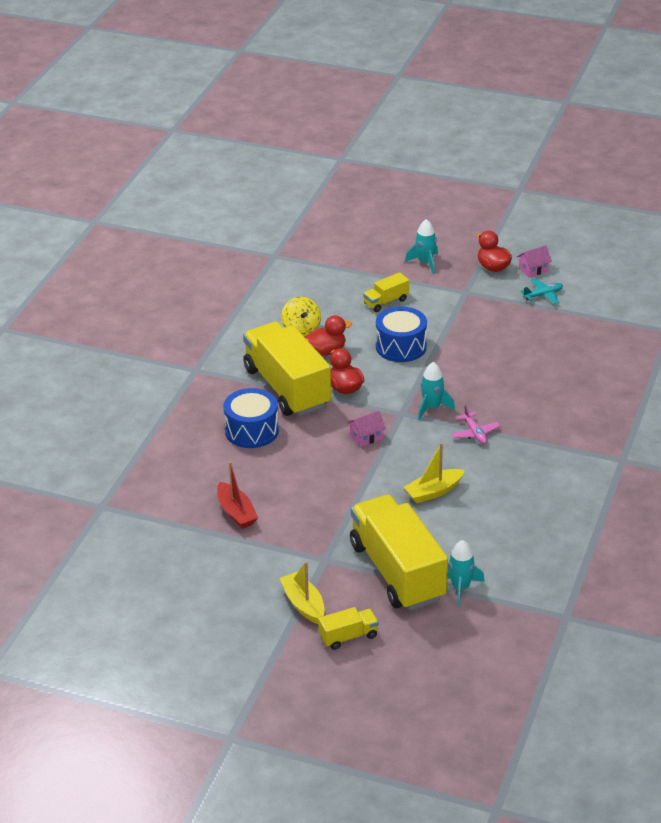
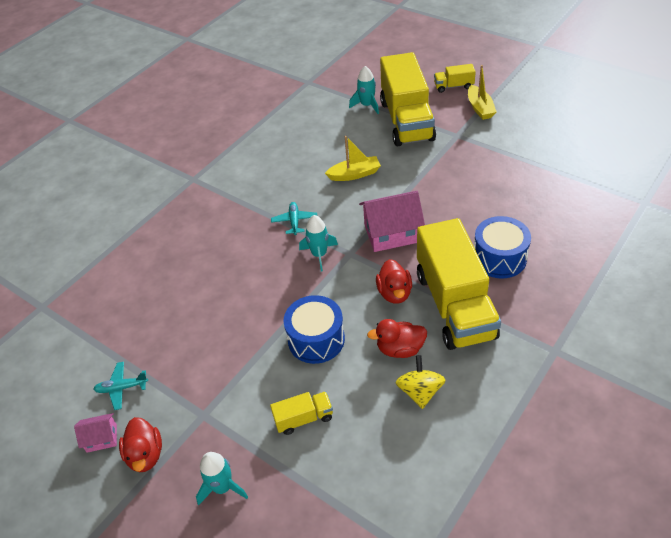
camera: 160 degrees left, 10 degrees up
red boat [217,462,258,529] -> none
pink house [347,411,386,447] -> pink house [359,191,425,252], size x1.93
pink plane [451,405,500,444] -> turquoise plane [271,202,317,235]

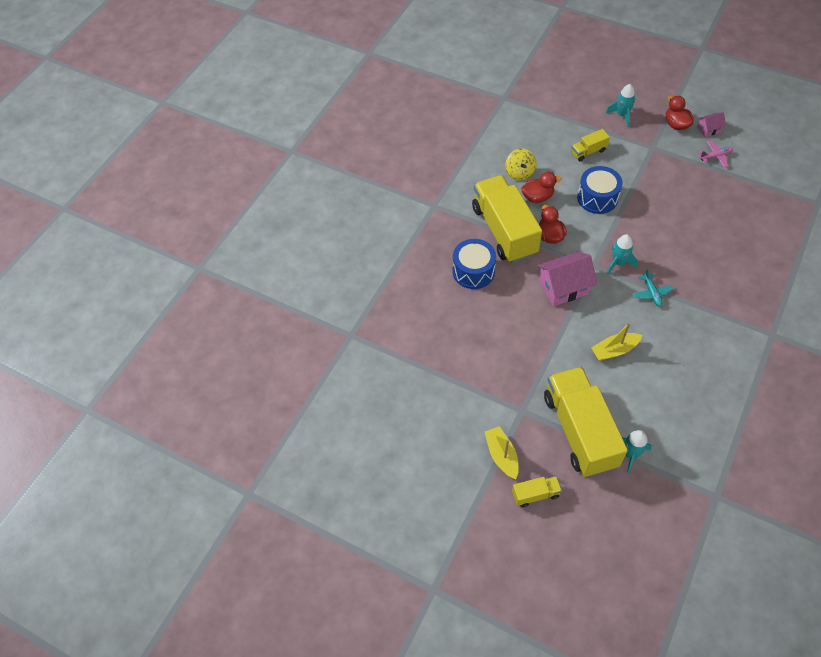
camera: 170 degrees right, 10 degrees up
turquoise plane [94,362,148,410] -> pink plane [698,140,733,168]

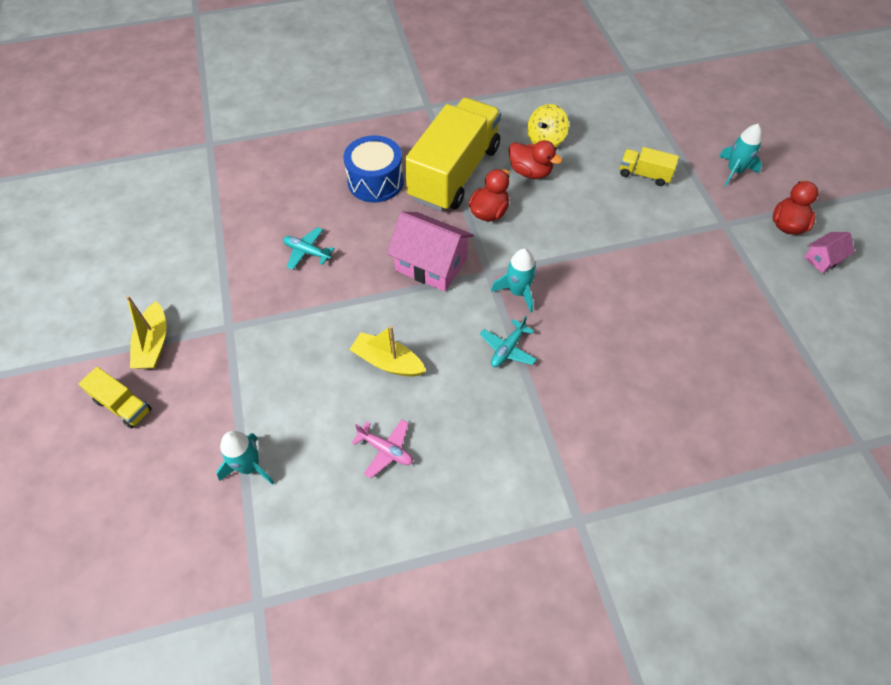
camera: 45 degrees right, 0 degrees up
yellow boat [485,426,519,479] -> yellow boat turned 150 degrees clockwise [126,296,167,369]
yellow truck [544,367,628,477] -> none
blue drum [577,166,623,214] -> none
pink house [697,112,726,137] -> pink house turned 60 degrees counterclockwise [804,232,855,273]
pink plane [698,140,733,168] -> pink plane moved to [352,419,413,478]
none -> turquoise plane [283,227,335,270]

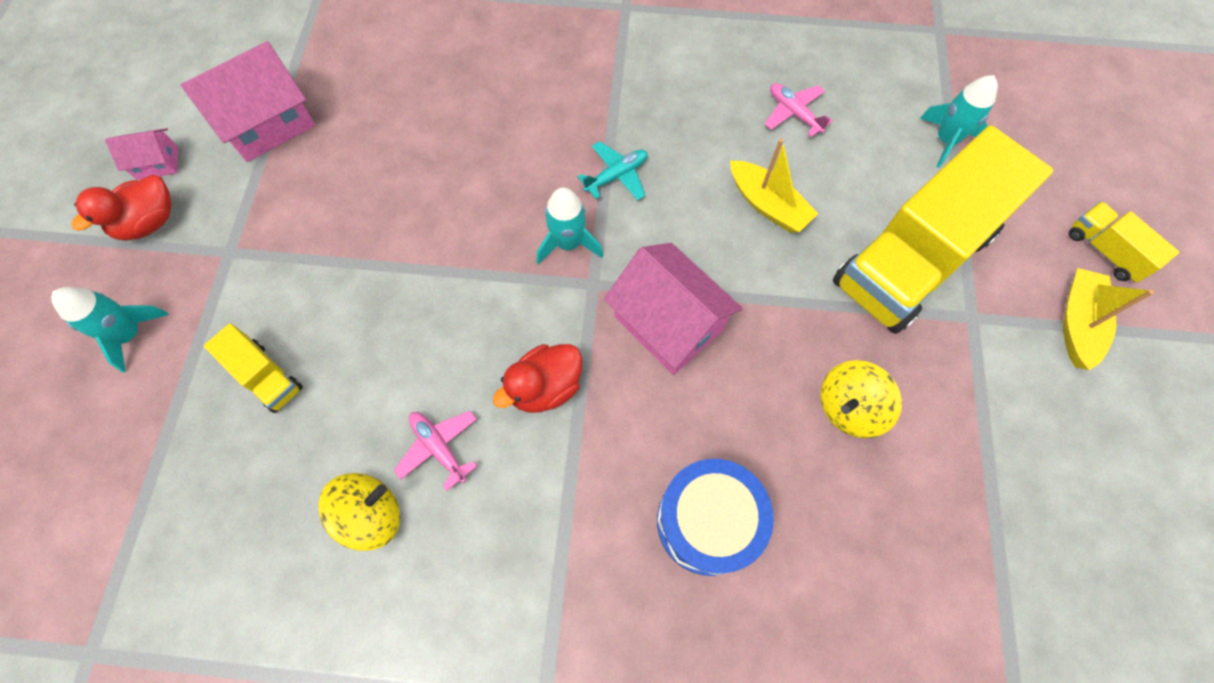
camera: 160 degrees left, 10 degrees up
turquoise plane [283,227,335,270] -> yellow spinning top [820,360,902,438]
yellow truck [405,98,501,212] -> yellow truck moved to [833,125,1053,334]
red duck [509,140,562,179] -> pink plane [394,411,477,491]
none -> pink house [181,41,315,162]

